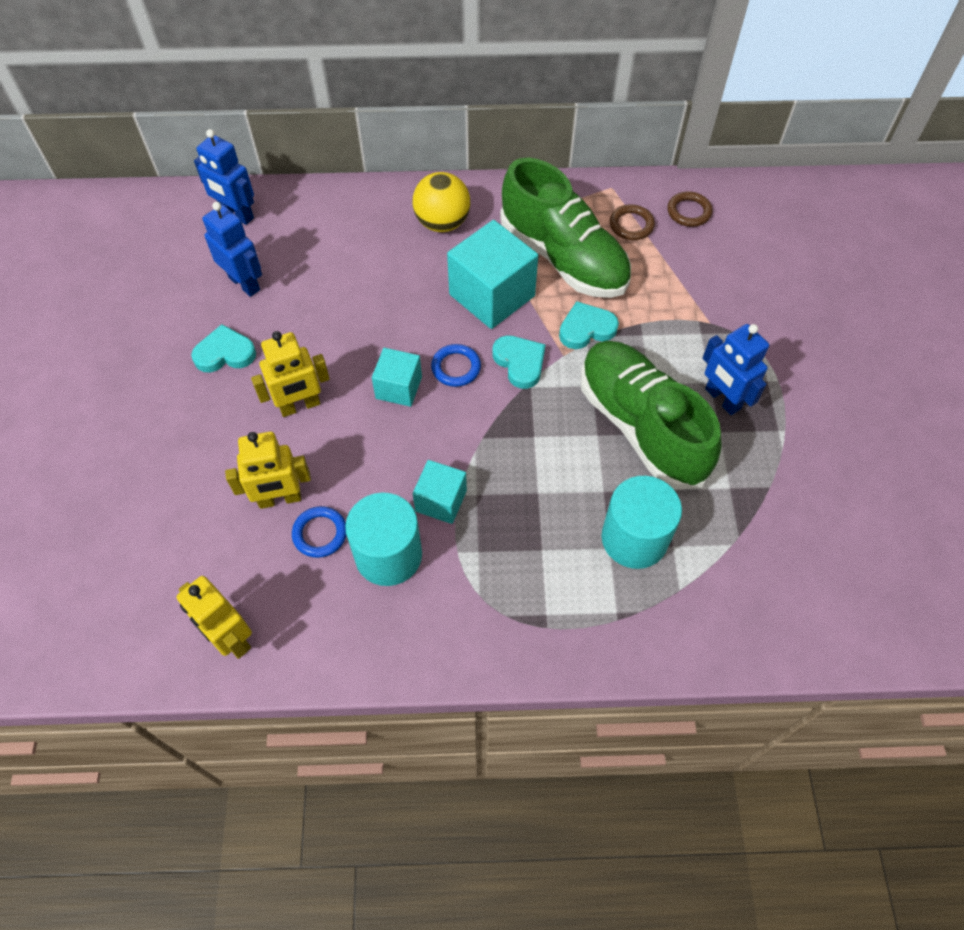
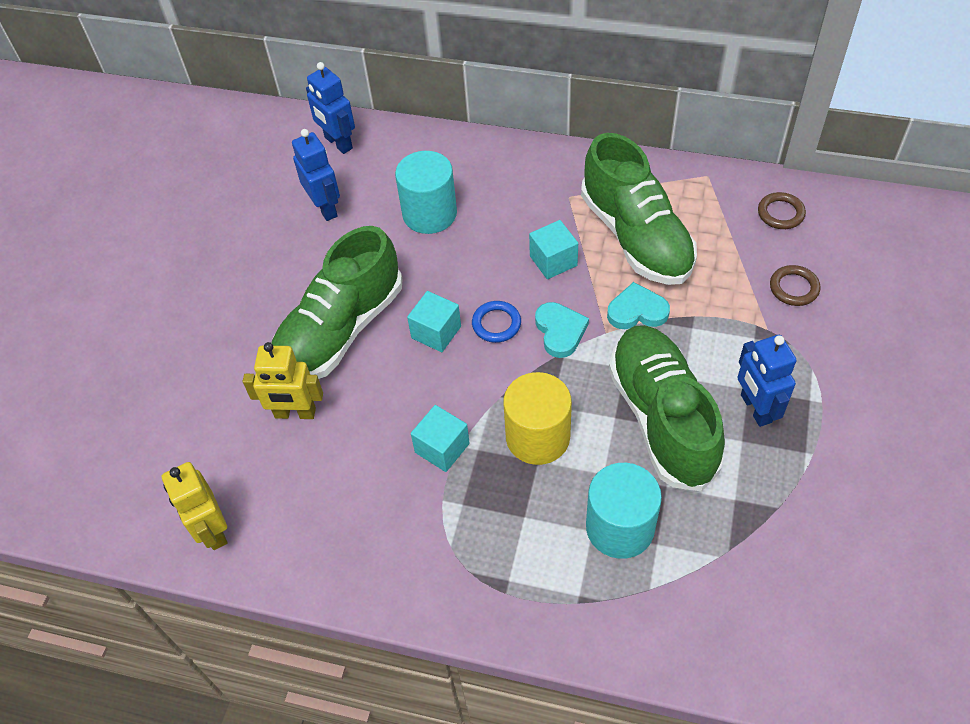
camera: 20 degrees right, 5 degrees down
turquoise heart [191,324,256,373] -> none
yellow robot [251,331,330,417] -> green shoe [271,226,402,379]
blue ring [292,506,346,558] -> none
turquoise cylinder [345,492,422,586] -> turquoise cylinder moved to [395,151,457,234]
yellow ball [413,172,470,232] -> none
turquoise cube [447,220,538,329] -> turquoise cube [529,220,578,279], size x0.57
brown ring [610,204,655,240] -> brown ring moved to [770,265,821,306]
none -> yellow cylinder [503,372,572,465]

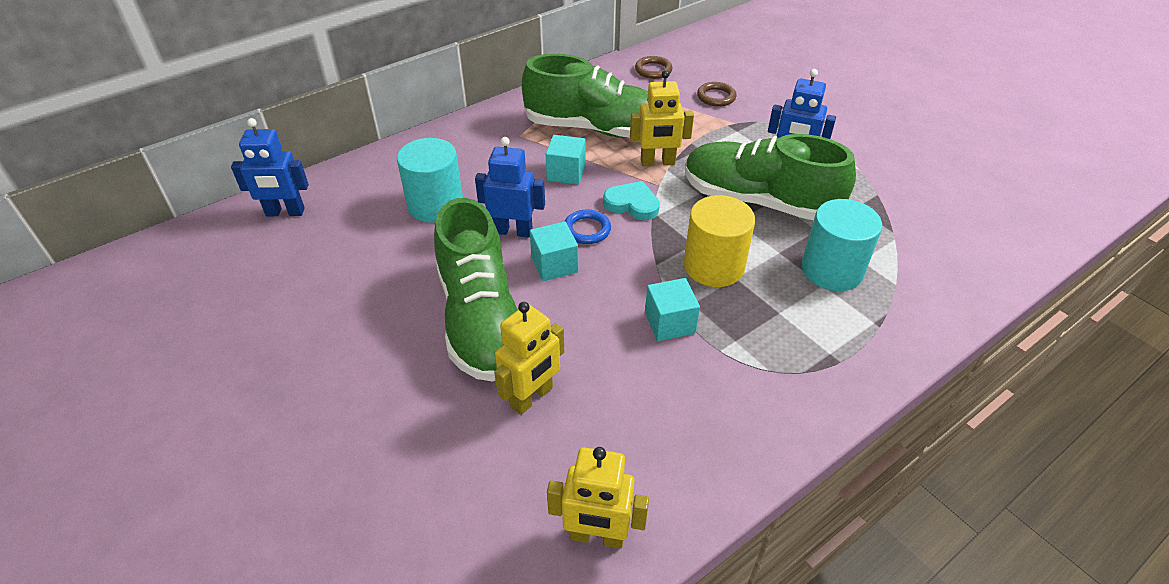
camera: 55 degrees left, 10 degrees down
blue robot [292,129,340,221] -> blue robot moved to [475,137,545,238]
turquoise heart [607,282,670,329] -> yellow robot [630,70,694,166]

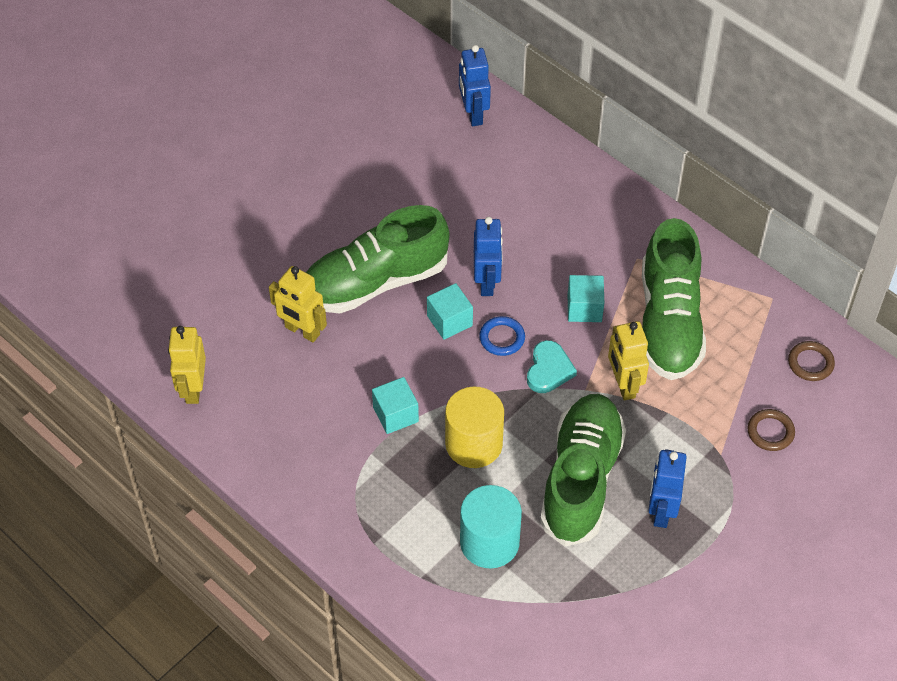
camera: 80 degrees right, 10 degrees up
turquoise cylinder [397,138,463,223] -> none

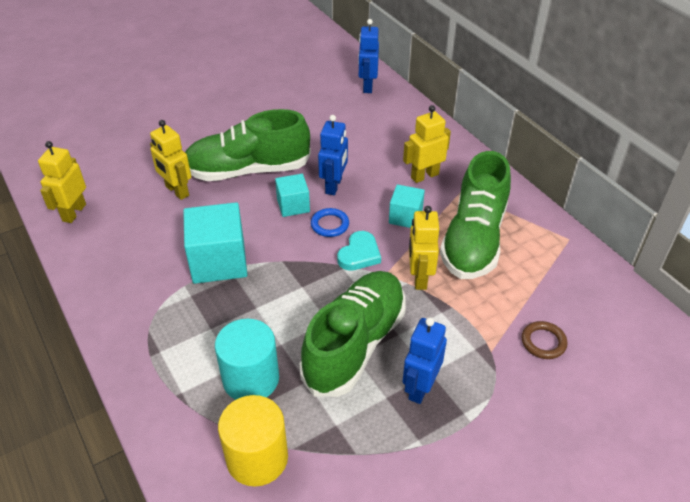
camera: 15 degrees right, 10 degrees down
turquoise cube [372,377,419,434] -> turquoise cube [183,202,247,284], size x1.75
yellow cylinder [445,387,504,468] -> yellow cylinder moved to [218,395,288,487]
brown ring [788,341,835,381] -> none
none -> yellow robot [403,105,451,183]

